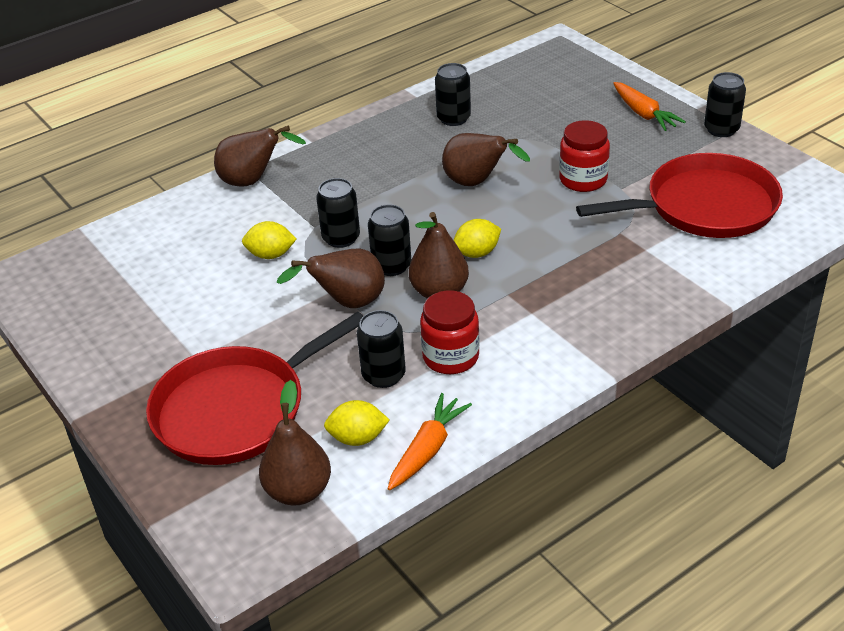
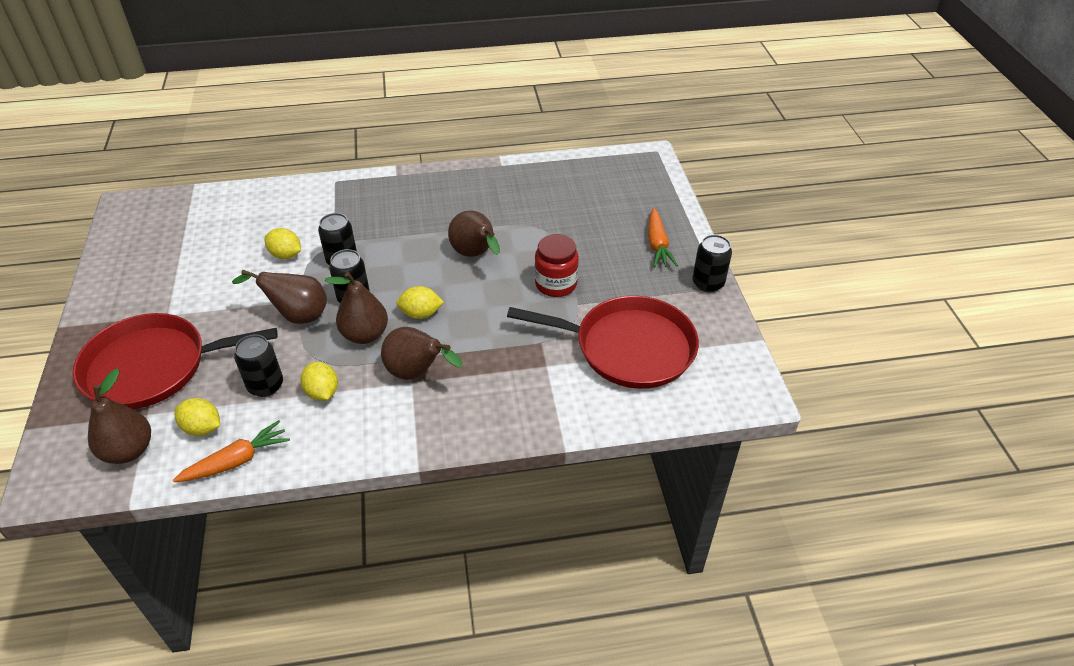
camera: 25 degrees right, 5 degrees up
brown pear [214,126,306,186] -> brown pear moved to [381,327,462,380]
red jar [420,291,480,374] -> yellow lemon [300,362,338,401]
black can [435,63,471,126] -> none

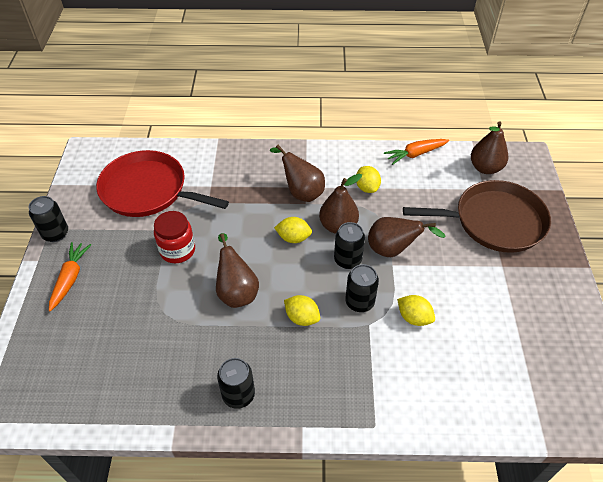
camera: 170 degrees left, 5 degrees up
red pan [73,313,278,409] -> brown pan [403,180,551,253]
yellow lemon [175,398,220,436] -> yellow lemon moved to [284,295,320,326]
black can [234,335,283,397] -> black can moved to [217,358,255,409]

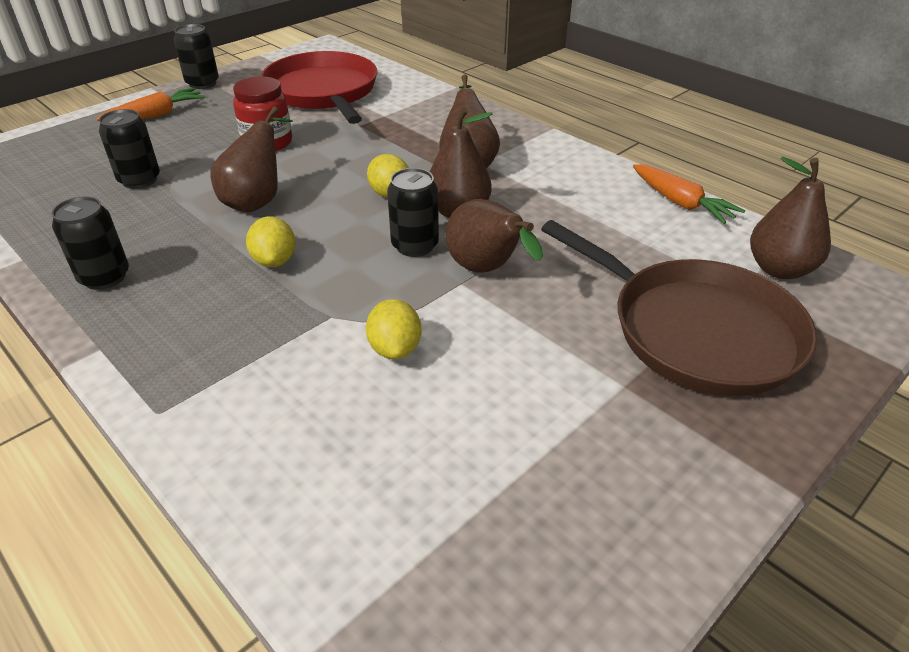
camera: 45 degrees right, 10 degrees down
black can [345,264,379,312] -> black can moved to [99,109,160,189]
yellow lemon [356,166,381,193] -> none
orange carrot [384,139,449,165] -> orange carrot turned 150 degrees counterclockwise [633,164,745,224]

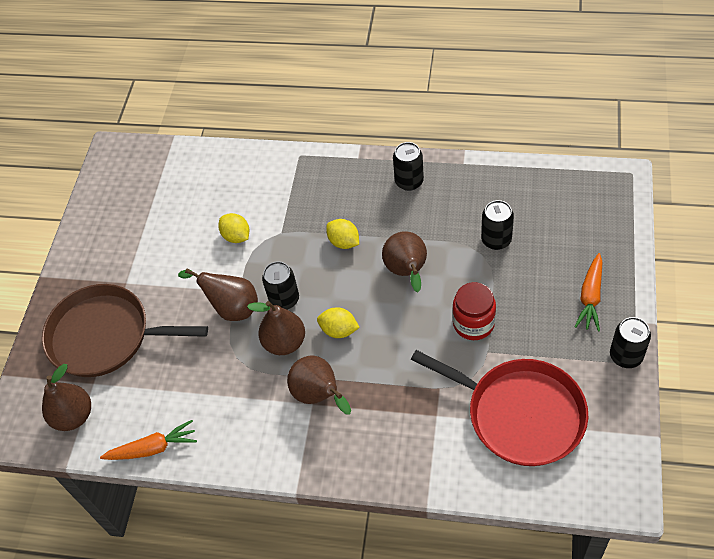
camera: 150 degrees right, 15 degrees up
orange carrot [633,164,745,224] -> orange carrot turned 150 degrees clockwise [100,420,197,460]

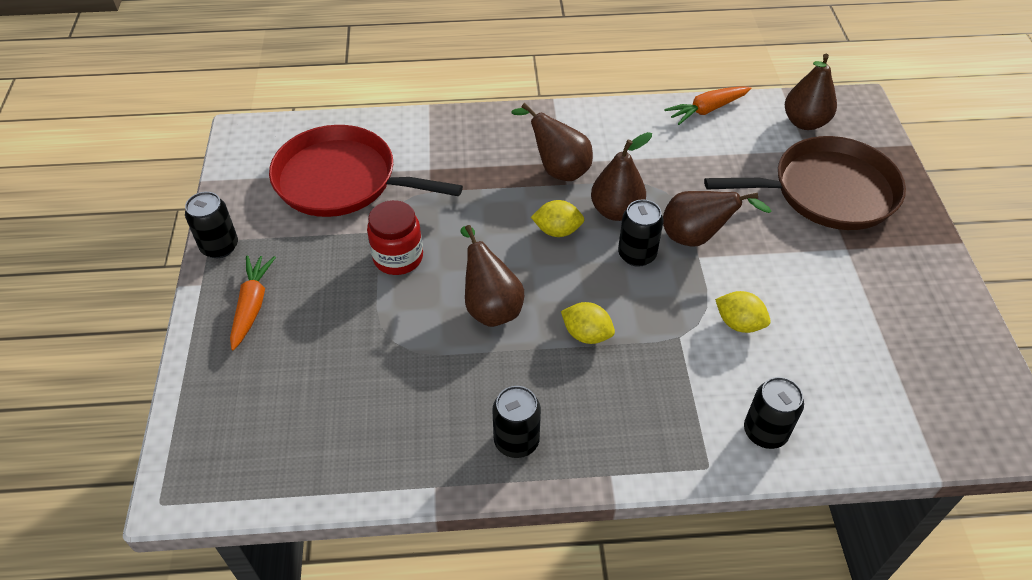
camera: 160 degrees right, 5 degrees down
black can [481,200,514,250] -> black can moved to [744,377,804,449]

